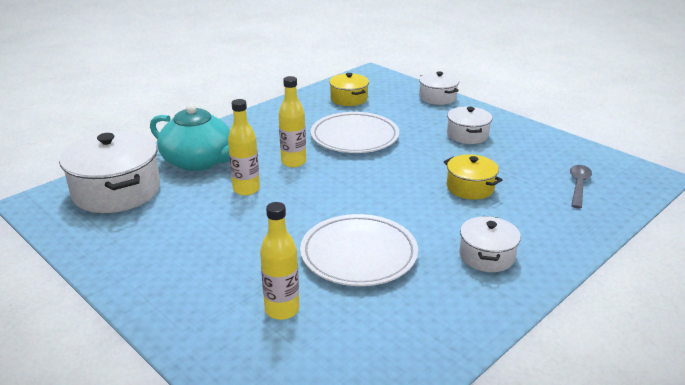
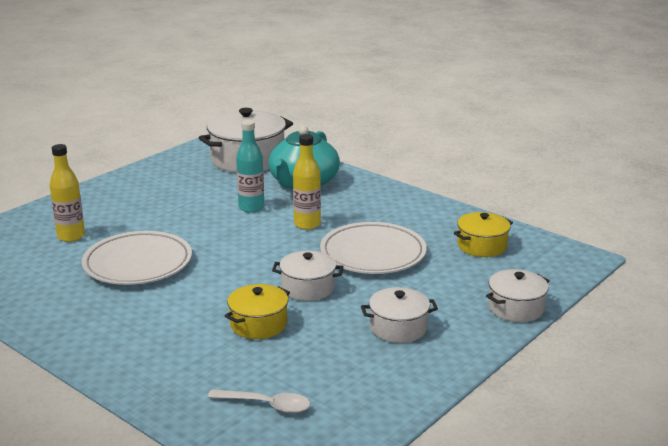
camera: 85 degrees right, 5 degrees down
yellow bottle [228,99,260,196] -> turquoise bottle [236,120,264,213]
white pot [459,216,521,272] -> white pot moved to [272,251,344,301]
grey spoon [570,165,592,208] -> white spoon [208,389,310,413]

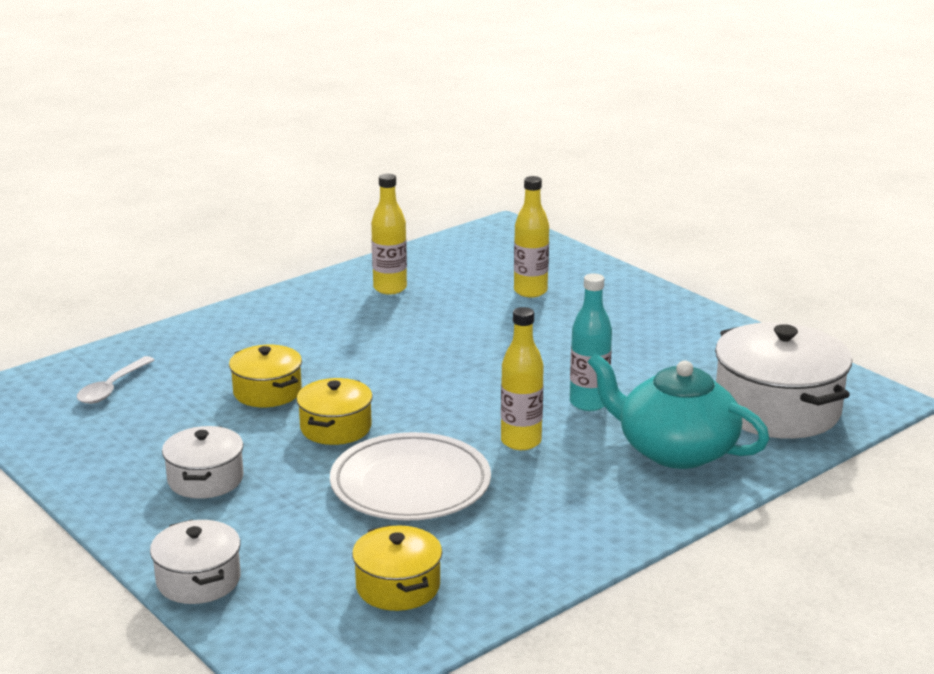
camera: 100 degrees right, 0 degrees up
white plate [82,231,192,285] -> none
white pot [272,251,344,301] -> yellow pot [296,378,373,445]
none -> yellow bottle [371,174,407,295]

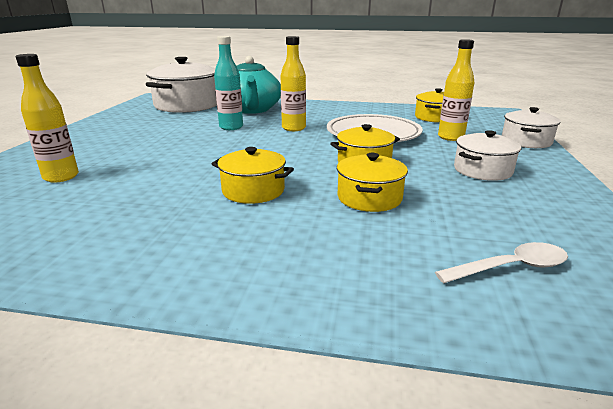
camera: 130 degrees left, 0 degrees up
yellow bottle [371,174,407,295] -> yellow bottle moved to [438,39,475,141]
none -> yellow pot [212,147,294,204]

